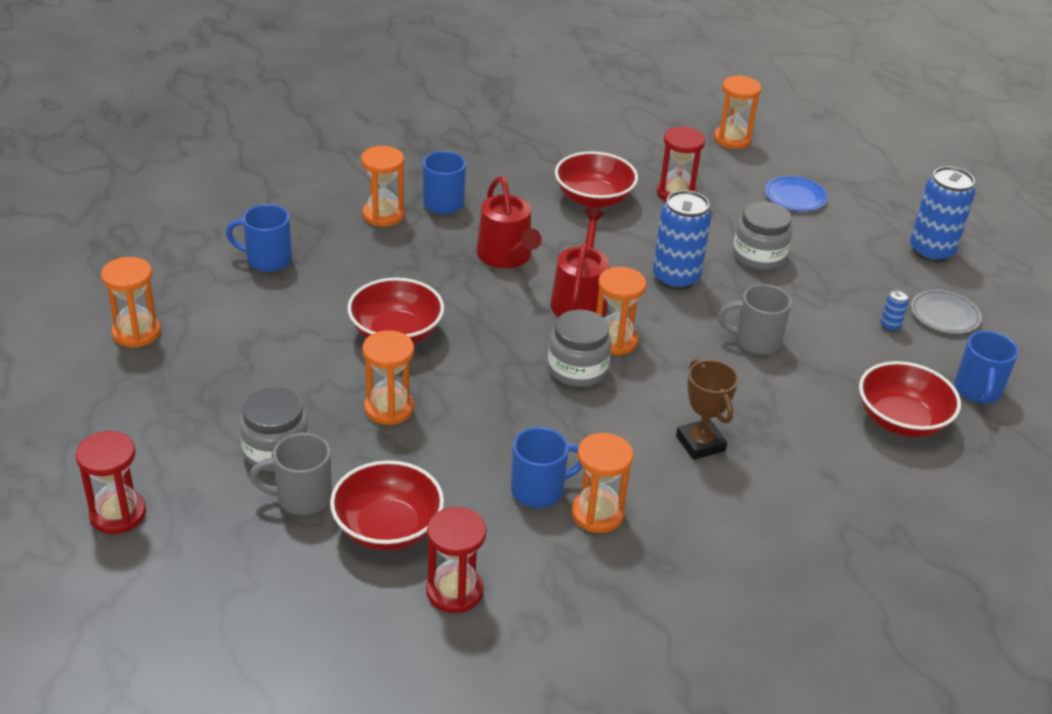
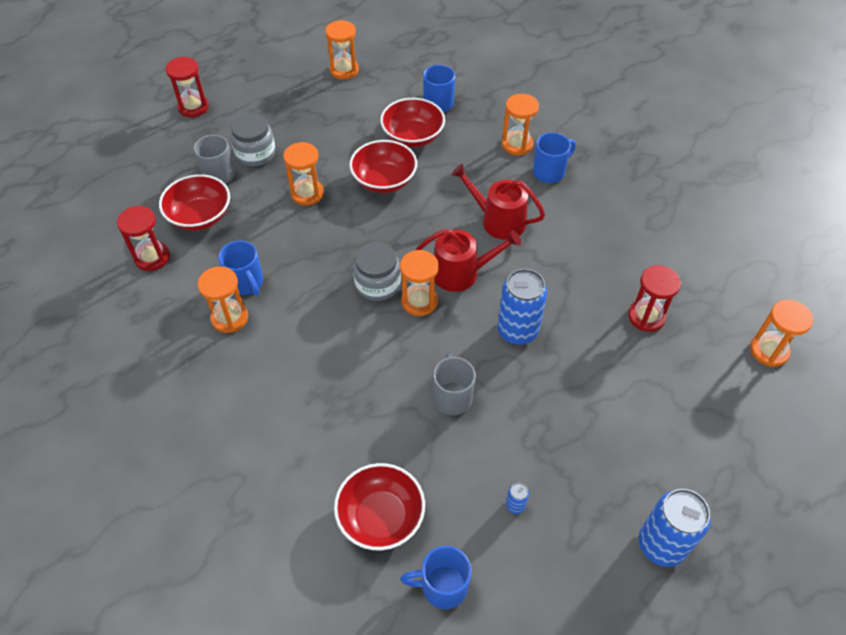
camera: 80 degrees right, 15 degrees up
red watering can [477,176,542,268] -> red watering can turned 60 degrees clockwise [451,164,545,240]
red bowl [555,151,638,208] -> red bowl moved to [380,98,445,147]
brown trophy [676,359,739,460] -> none
grey jar [733,201,792,270] -> none
blue plate [765,176,828,211] -> none
grey plate [911,290,982,334] -> none

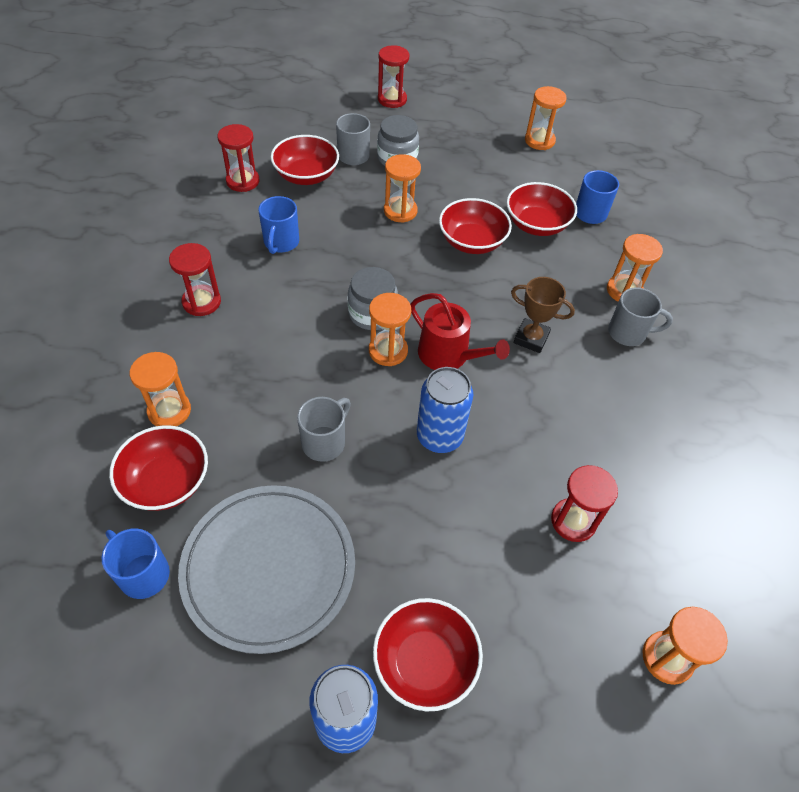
camera: 40 degrees right, 0 degrees up
orange hourglass [198,266,248,333] -> orange hourglass moved to [130,352,191,426]
red watering can [451,164,545,240] -> brown trophy [511,277,575,353]
blue can [506,483,529,514] -> grey plate [178,485,355,654]
blue mug [533,132,576,183] -> grey mug [608,287,673,346]
none -> red hourglass [169,243,221,316]
none -> red bowl [373,598,483,712]

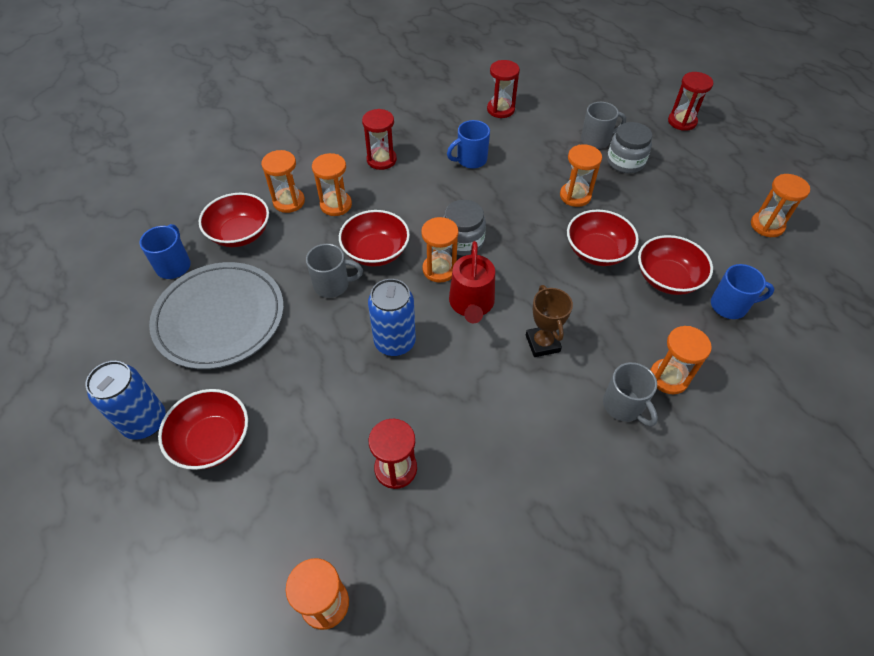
camera: 55 degrees right, 0 degrees up
red bowl [271,135,339,185] -> red bowl moved to [339,210,410,267]
none -> orange hourglass [312,153,352,216]

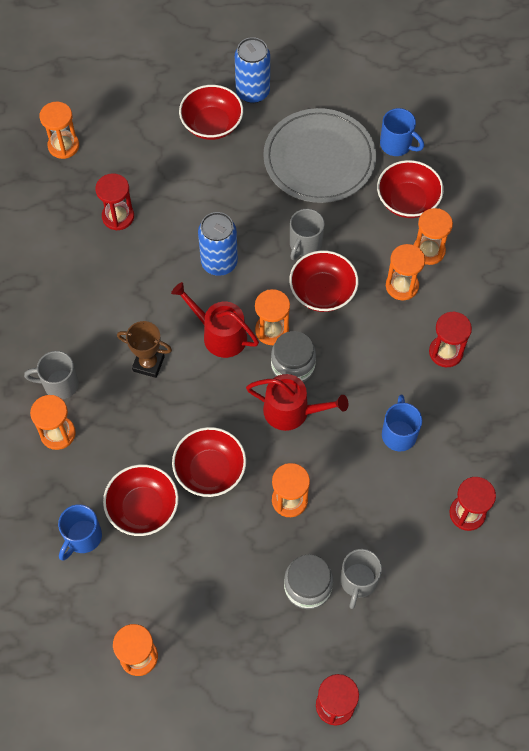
camera: 120 degrees right, 10 degrees up
none -> red watering can [246,374,348,431]

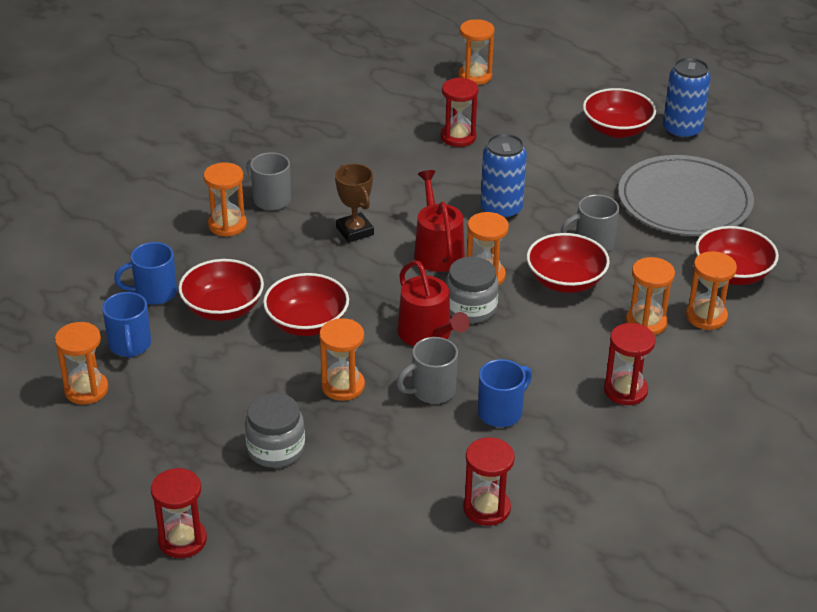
camera: 45 degrees right, 25 degrees down
grey mug [340,549,382,609] -> grey mug moved to [397,337,458,404]
blue mug [380,108,424,156] -> blue mug moved to [102,292,151,358]

